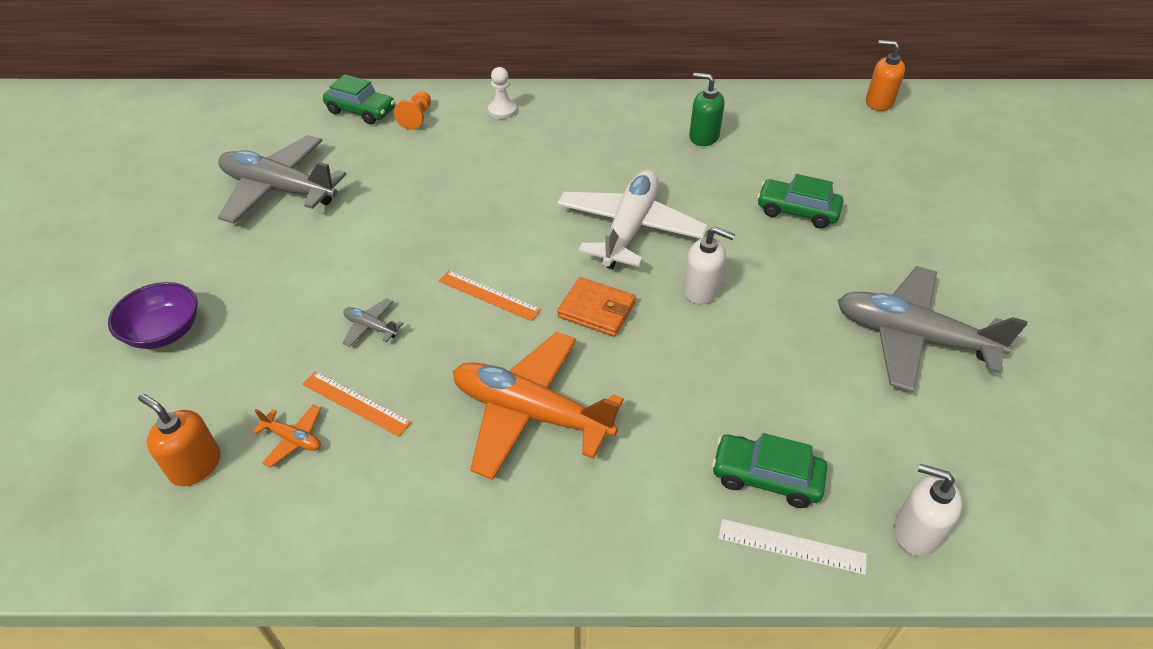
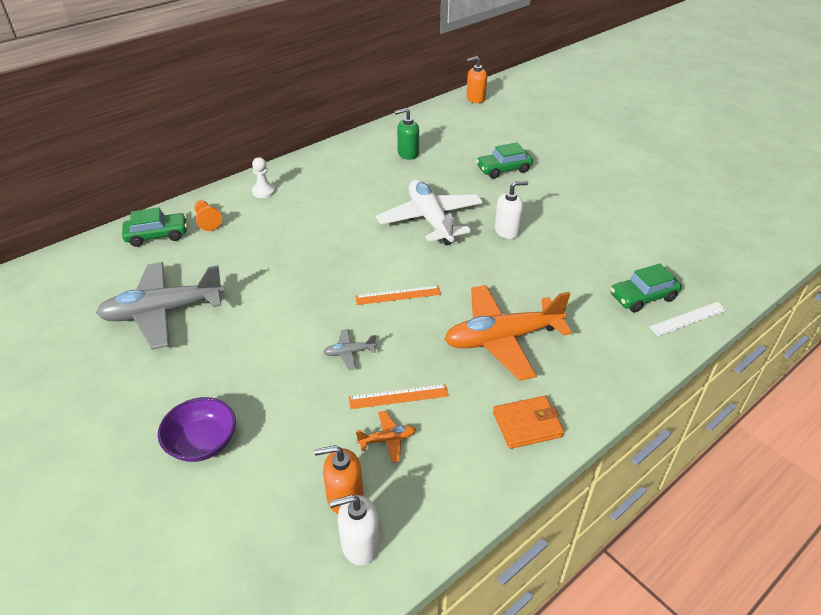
camera: 40 degrees left, 5 degrees down
orange wallet [557,277,636,337] -> orange wallet moved to [493,396,564,449]
grey plane [837,266,1027,393] -> none
white soap dispenser [894,464,962,556] -> white soap dispenser moved to [329,495,380,566]

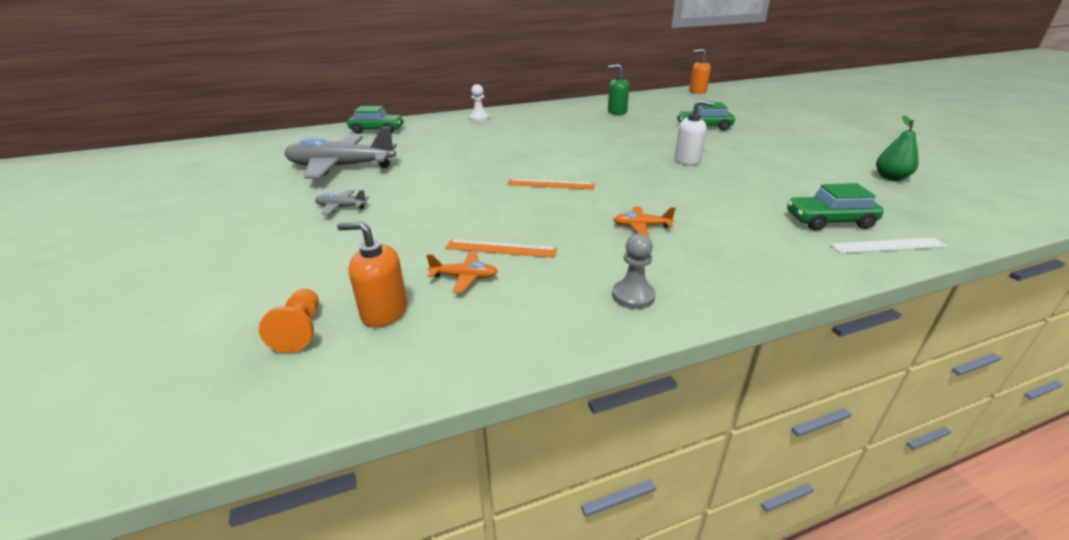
camera: 20 degrees right, 10 degrees down
purple bowl [158,397,236,462] -> none
orange pawn [194,200,222,231] -> orange pawn moved to [259,289,319,353]
grey plane [324,329,377,370] -> grey plane moved to [315,190,369,215]
white soap dispenser [329,495,380,566] -> none
white plane [376,180,483,246] -> none
orange plane [444,285,572,381] -> orange plane [613,207,676,236], size x0.41
orange wallet [493,396,564,449] -> grey pawn [612,234,655,309]
none -> green pear [876,115,919,181]

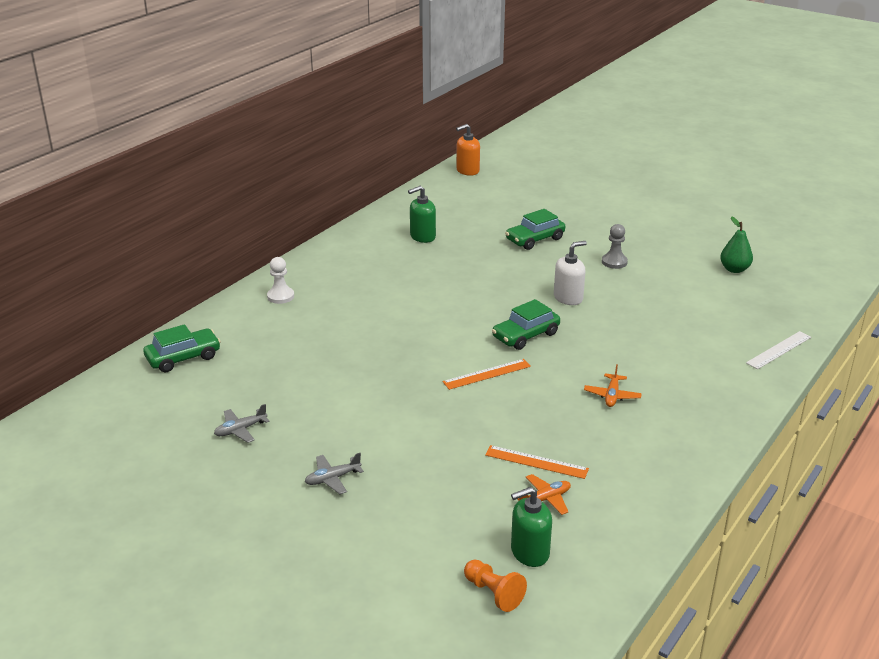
camera: 35 degrees left, 0 degrees up
grey plane [284,127,397,179] -> grey plane [214,404,270,443], size x0.41
orange soap dispenser [337,221,407,327] -> green soap dispenser [511,487,552,567]
orange ruler [446,239,557,258] -> orange ruler turned 45 degrees clockwise [485,445,589,479]
grey pawn [612,234,655,309] -> grey pawn moved to [602,224,628,269]
orange plane [613,207,676,236] -> orange plane turned 45 degrees counterclockwise [584,364,642,407]
green car [787,183,884,231] -> green car moved to [492,299,560,350]

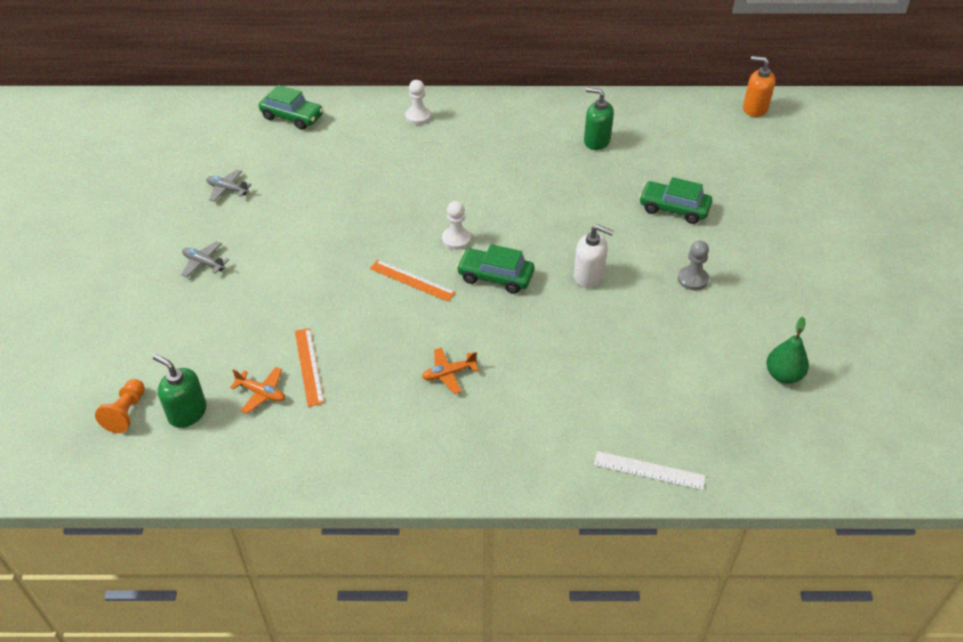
camera: 55 degrees right, 15 degrees up
none -> white pawn [442,201,471,250]

